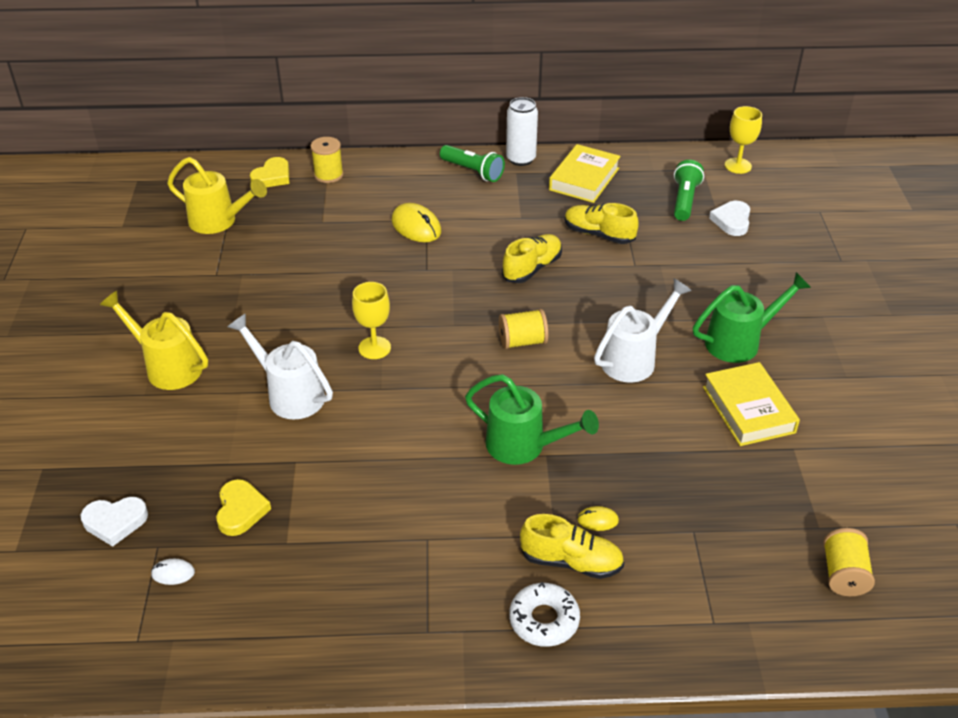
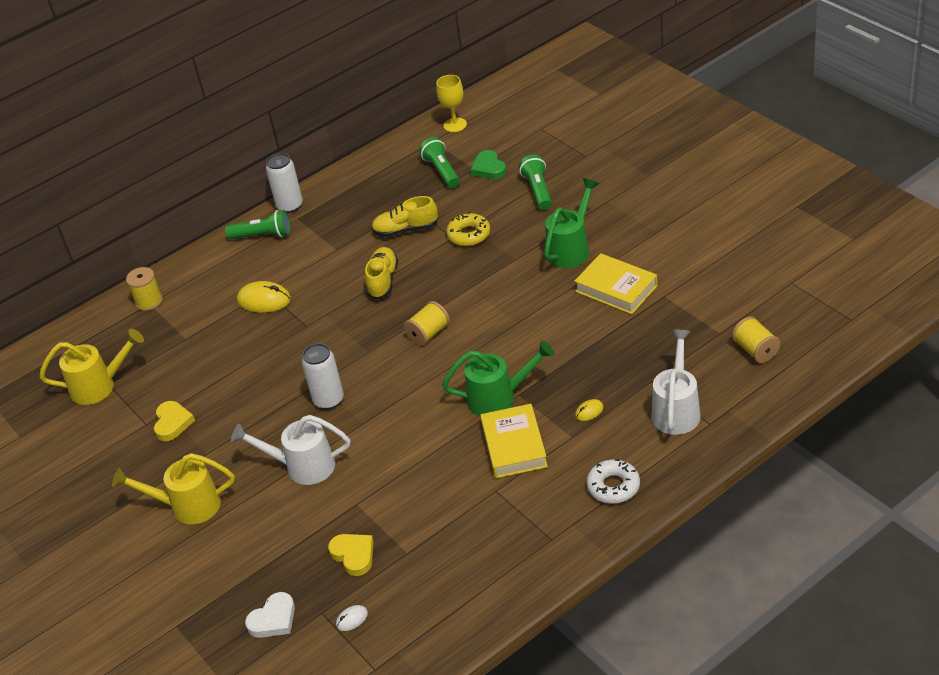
camera: 30 degrees left, 0 degrees up
yellow heart [250,157,289,187] -> yellow heart moved to [154,401,195,441]
yellow goblet [352,282,391,359] -> white can [302,343,344,410]
yellow shoe [520,514,624,579] -> none
yellow book [549,144,621,203] -> yellow book moved to [480,404,548,478]
white watering can [594,278,692,383] -> white watering can moved to [652,330,701,435]
white heart [709,201,750,236] -> green heart [471,150,507,179]
none -> yellow donut [446,212,490,246]
none -> green flashlight [519,154,552,210]

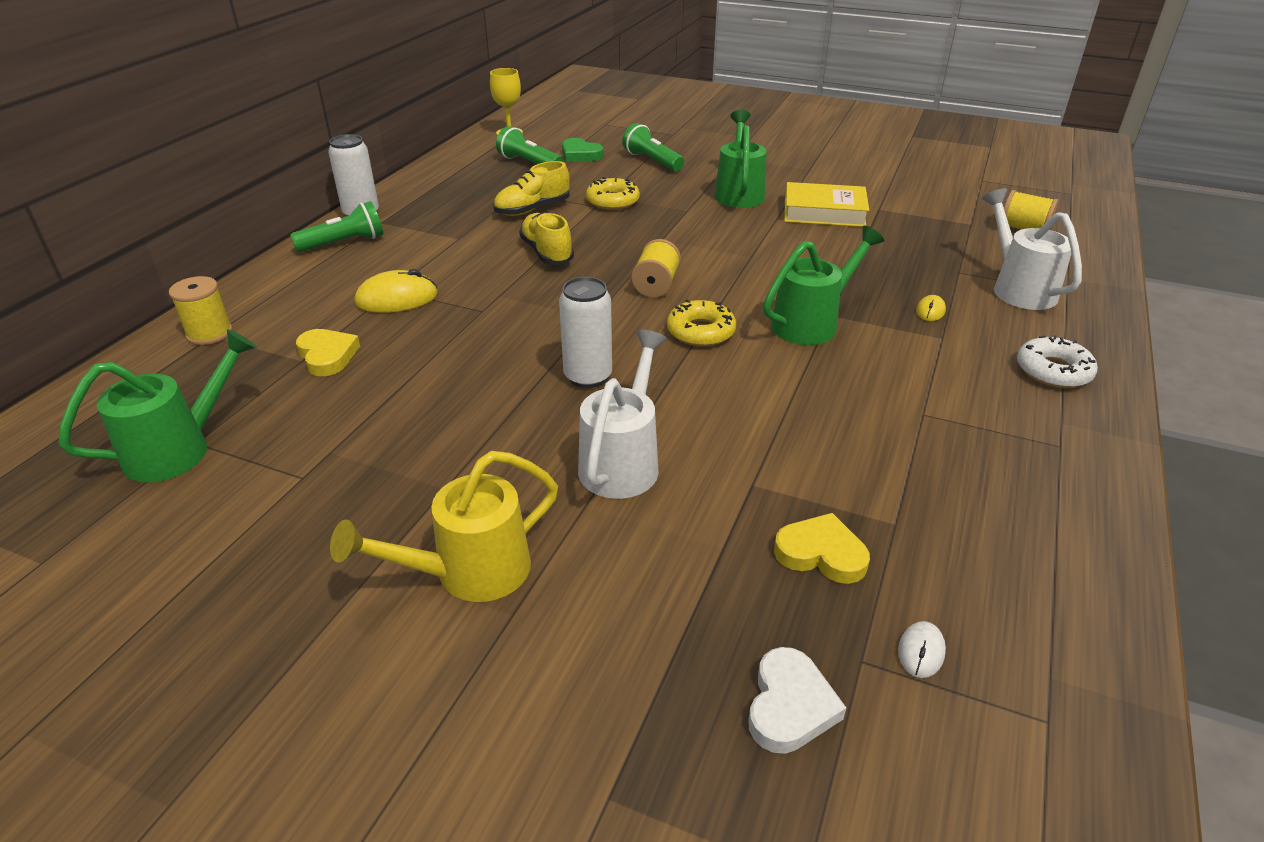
camera: 35 degrees left, 5 degrees down
yellow watering can [39,329,144,405] -> green watering can [58,329,257,482]
yellow heart [154,401,195,441] -> yellow heart moved to [296,329,360,376]
white watering can [231,415,350,485] -> white watering can turned 135 degrees clockwise [578,330,667,499]
yellow book [480,404,548,478] -> none
none -> yellow donut [667,299,736,347]

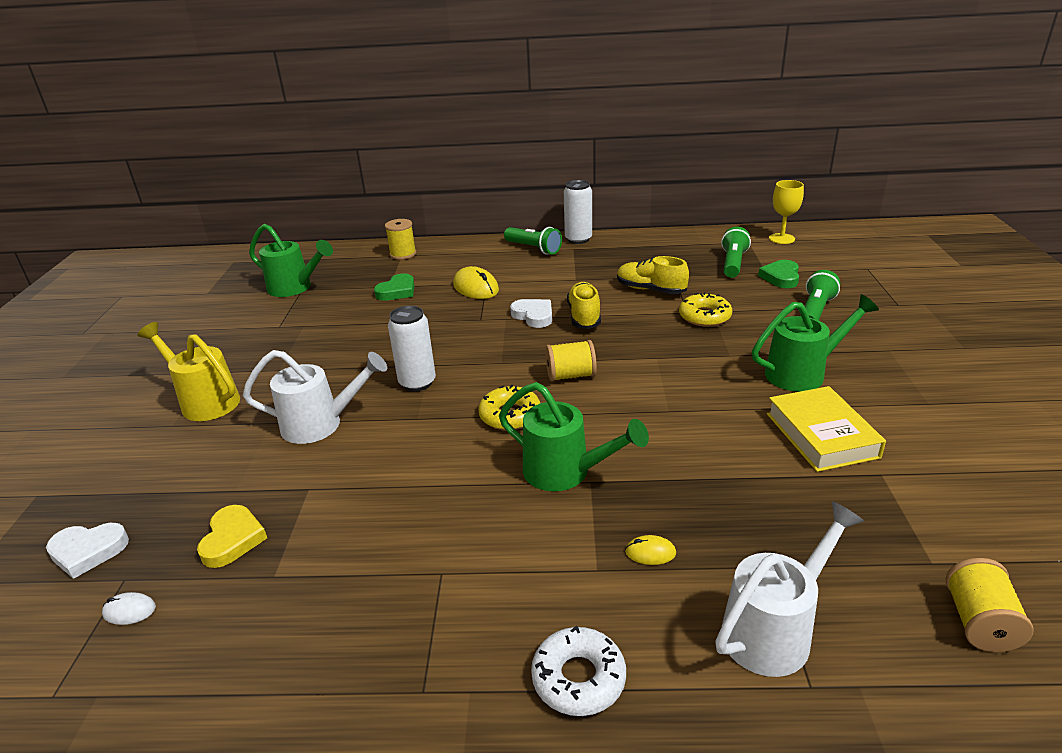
camera: 70 degrees right, 5 degrees down
yellow heart [296,329,360,376] -> green heart [374,273,414,301]
yellow shoe [519,212,574,265] -> yellow shoe turned 45 degrees counterclockwise [567,282,601,329]
none -> white heart [510,299,552,328]

